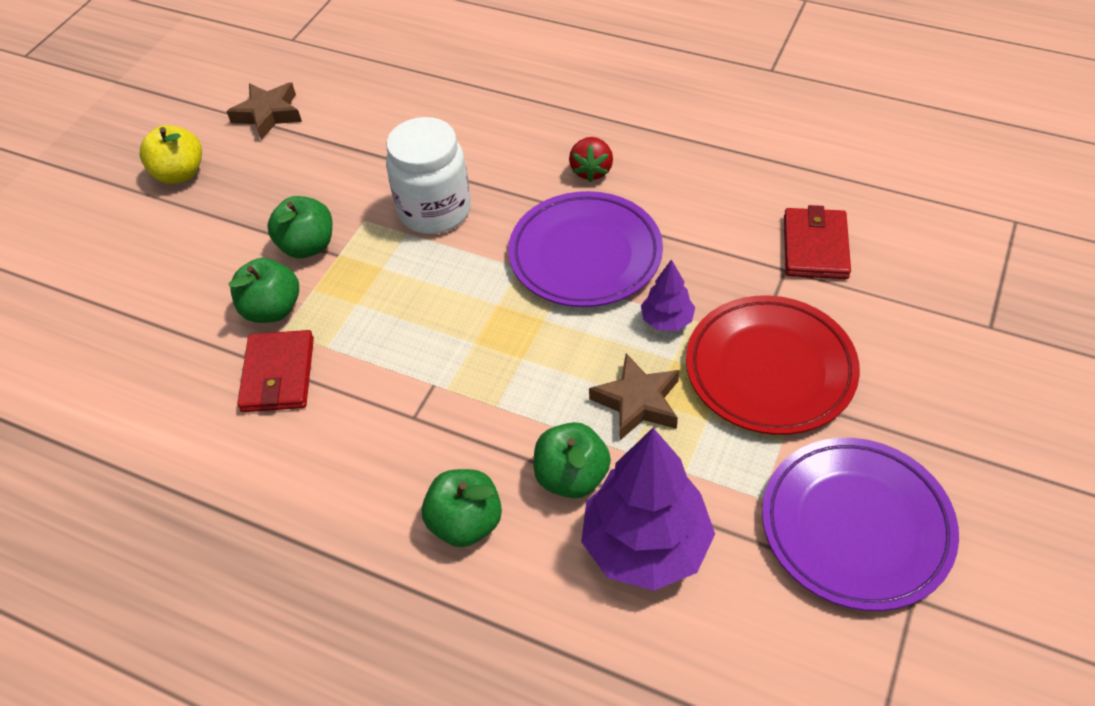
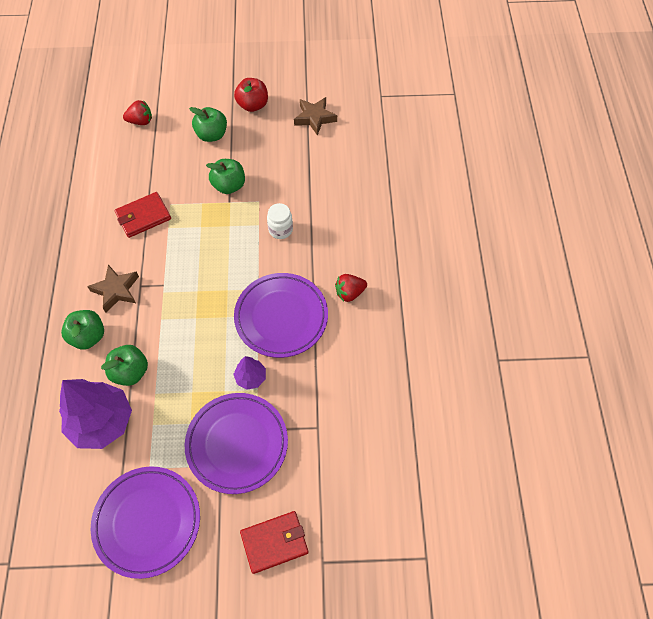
camera: 60 degrees right, 10 degrees up
yellow apple [140,125,202,184] -> red apple [234,78,268,112]
green apple [229,258,299,323] -> green apple moved to [189,107,227,142]
white jar [386,117,471,234] -> white jar [267,203,293,239], size x0.55
brown star [589,353,679,440] -> brown star moved to [87,265,139,312]
red plate [686,295,860,435] -> purple plate [185,393,288,494]
red wallet [784,205,851,279] -> red wallet moved to [240,511,309,574]
none -> red strawberry [123,100,152,125]

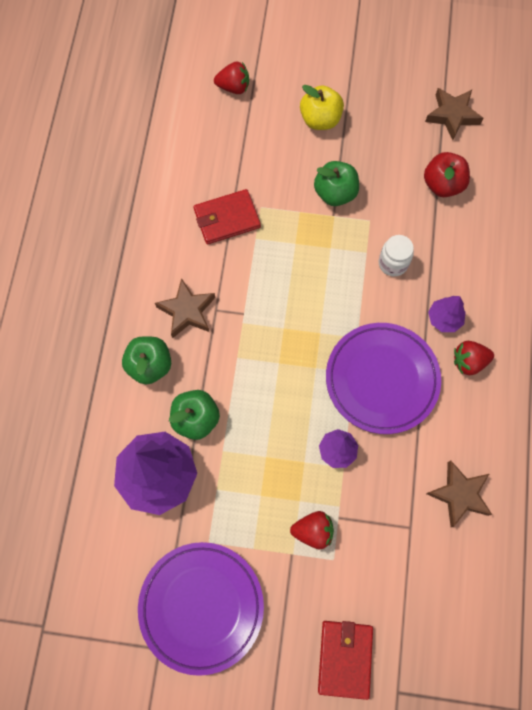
camera: 10 degrees right, 10 degrees up
purple plate [185,393,288,494] -> red strawberry [290,511,334,549]
green apple [189,107,227,142] -> yellow apple [300,85,344,130]
red apple [234,78,268,112] -> red apple moved to [424,152,470,197]
red wallet [240,511,309,574] -> red wallet turned 75 degrees counterclockwise [318,621,373,700]
none -> brown star [426,460,492,527]
none -> purple tree [428,296,466,332]

